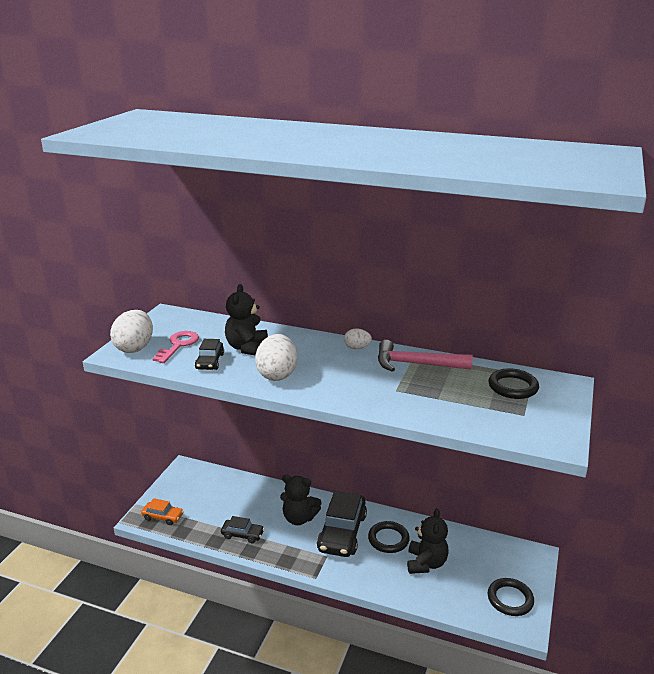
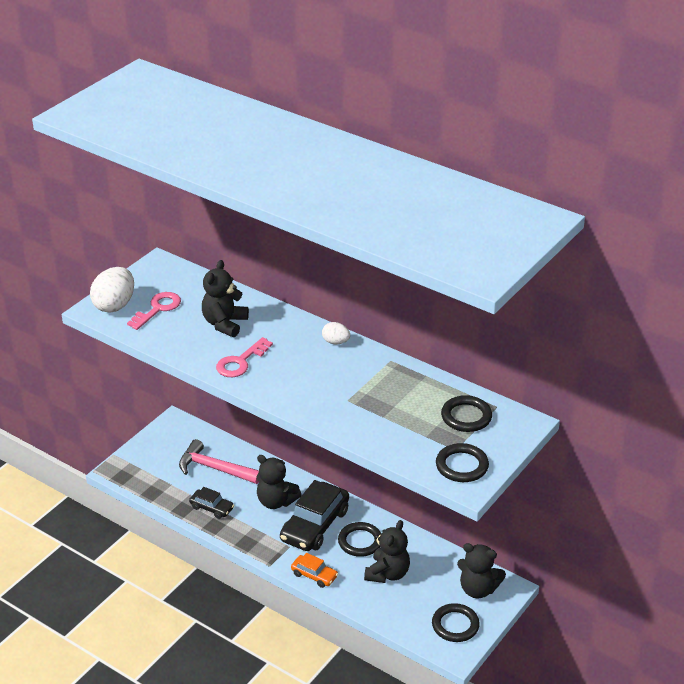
camera: 15 degrees right, 10 degrees up
orange car [141,498,184,525] -> orange car moved to [291,553,338,588]
black car [195,339,224,370] -> none
white egg [255,334,297,381] -> pink key [216,337,273,377]
pink hammer [378,340,473,372] -> pink hammer moved to [179,439,259,484]
none -> black ring [436,443,489,482]
none -> black teddy bear [457,543,506,599]

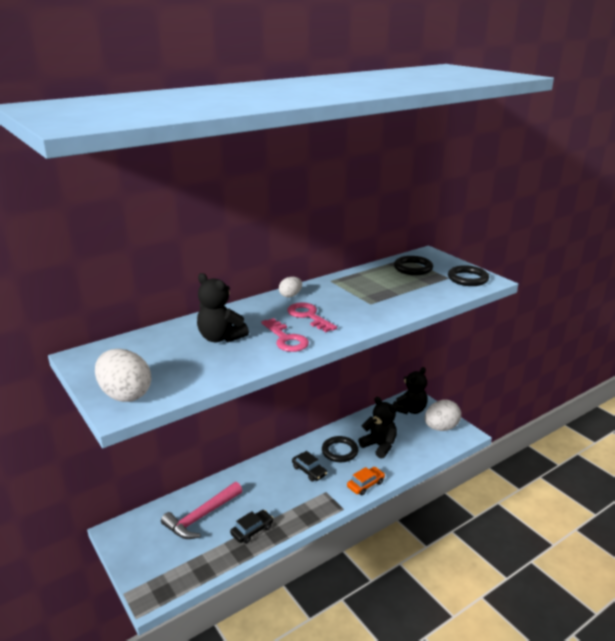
camera: 70 degrees left, 10 degrees down
pink key [127,292,181,330] -> pink key moved to [287,302,337,332]
black teddy bear [257,455,302,509] -> none
black car [280,480,349,551] -> black car [292,451,327,481], size x0.51
black ring [432,603,480,642] -> white egg [425,400,461,431]

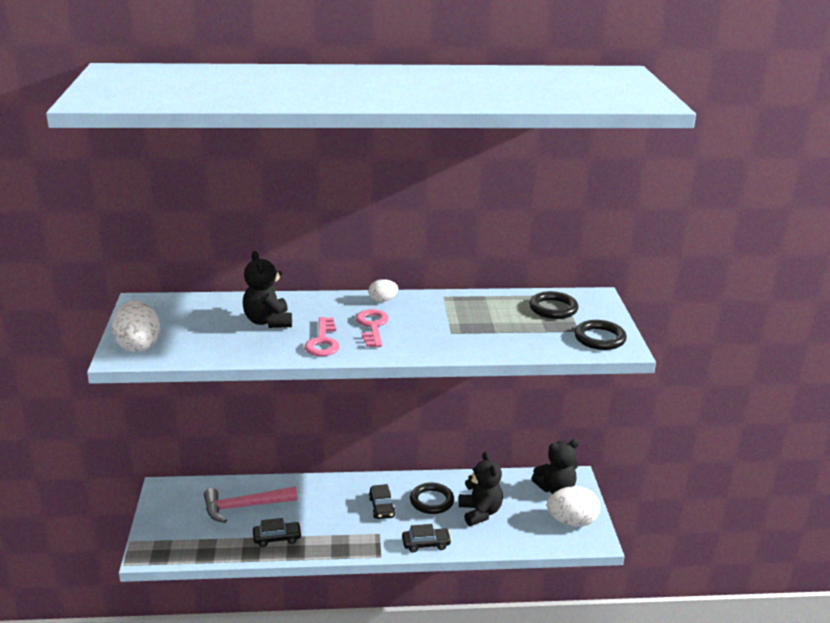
camera: 30 degrees right, 0 degrees up
orange car [347,467,385,495] -> black car [402,524,452,553]

